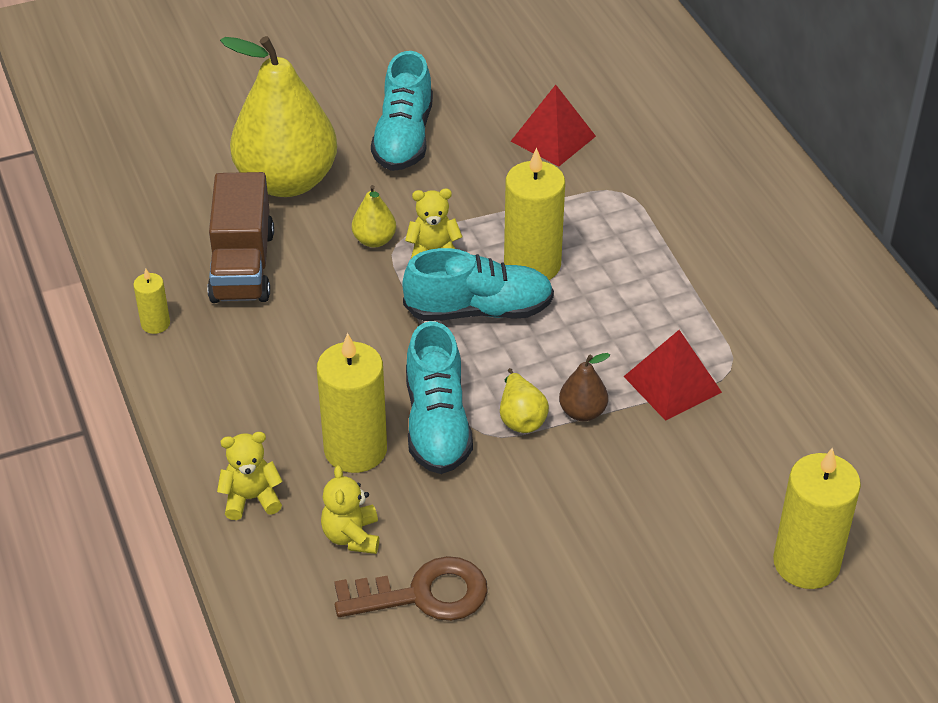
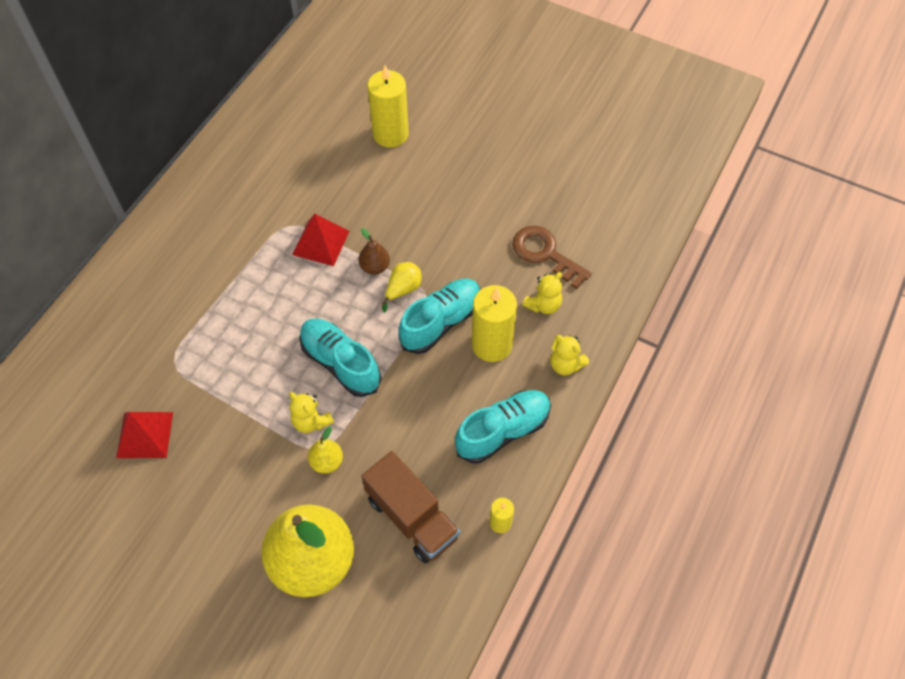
camera: 130 degrees left, 15 degrees up
brown truck [207,172,274,303] -> brown truck turned 90 degrees clockwise [361,451,460,564]
turquoise shoe [371,51,433,171] -> turquoise shoe moved to [455,390,551,463]
yellow candle [504,148,565,280] -> none

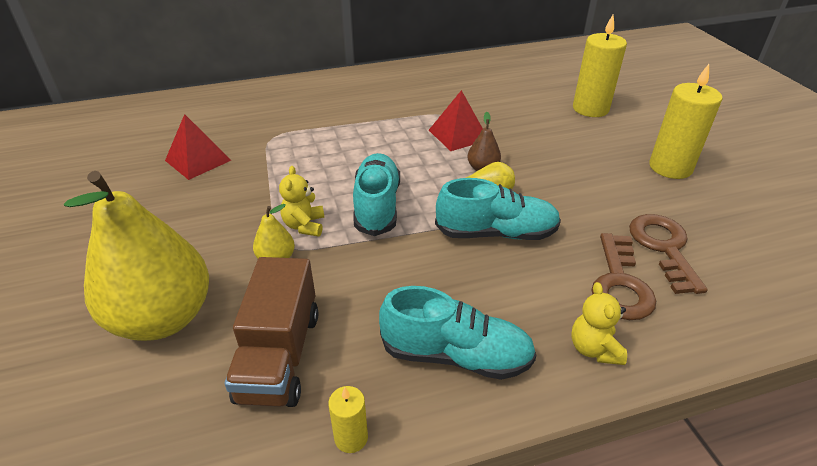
camera: 45 degrees right, 20 degrees down
yellow candle [472,285,517,362] -> yellow candle moved to [649,64,722,179]
yellow teddy bear [522,272,562,314] -> brown key [591,233,656,320]

